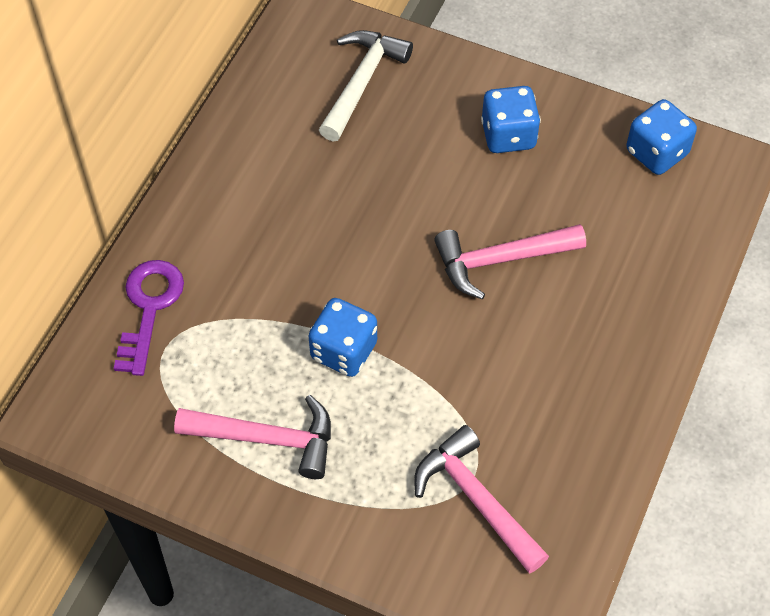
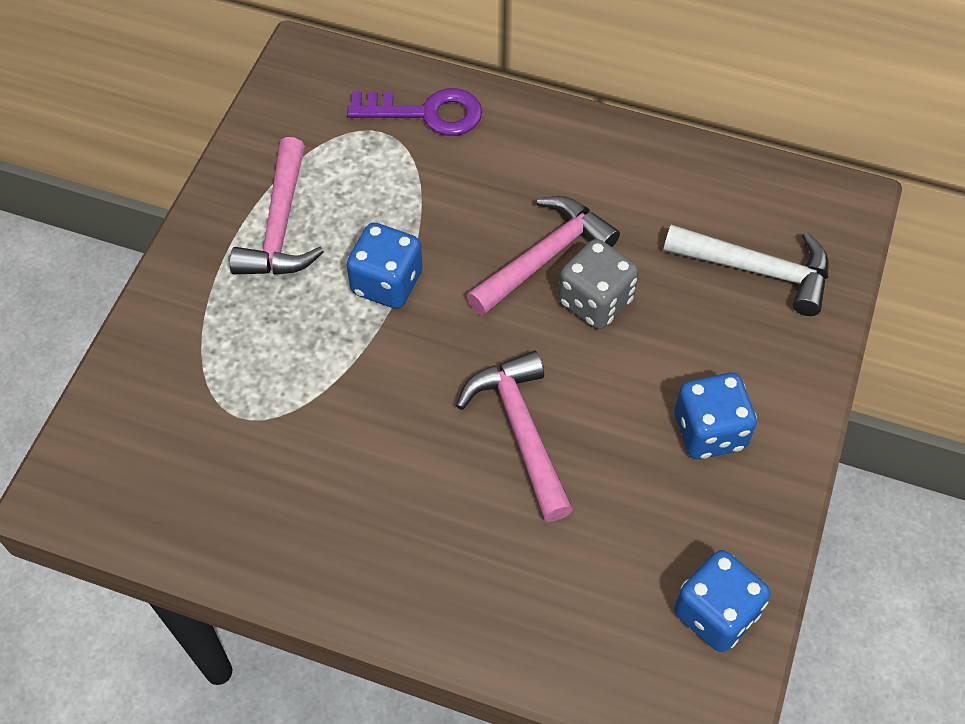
camera: 85 degrees right, 0 degrees up
pink hammer [414,425,549,574] -> pink hammer moved to [466,196,620,316]
none -> grey dice [558,239,639,329]

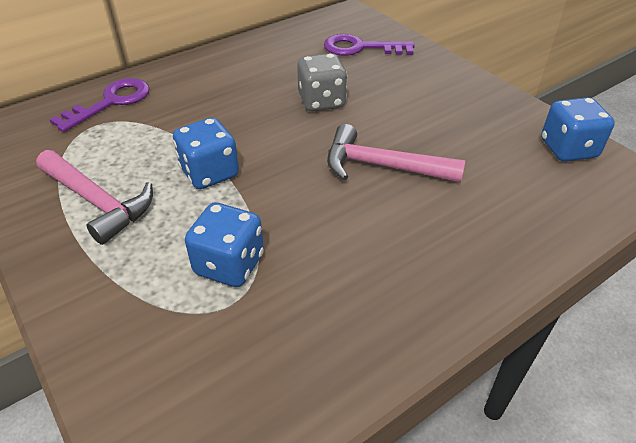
camera: 55 degrees left, 15 degrees down
pink hammer [466,196,620,316] -> none
white hammer [663,225,829,316] -> purple key [324,34,415,56]
blue dice [674,373,757,459] -> blue dice moved to [185,203,264,287]

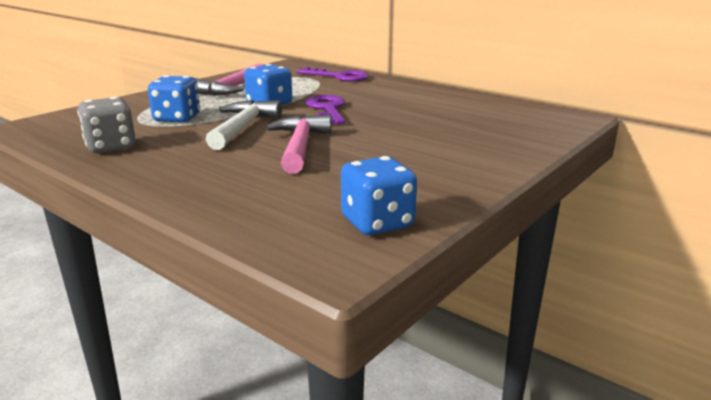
camera: 75 degrees right, 20 degrees down
grey dice [297,53,347,111] -> grey dice moved to [77,97,136,153]
purple key [324,34,415,56] -> purple key moved to [305,95,345,124]
none -> white hammer [206,100,282,150]

